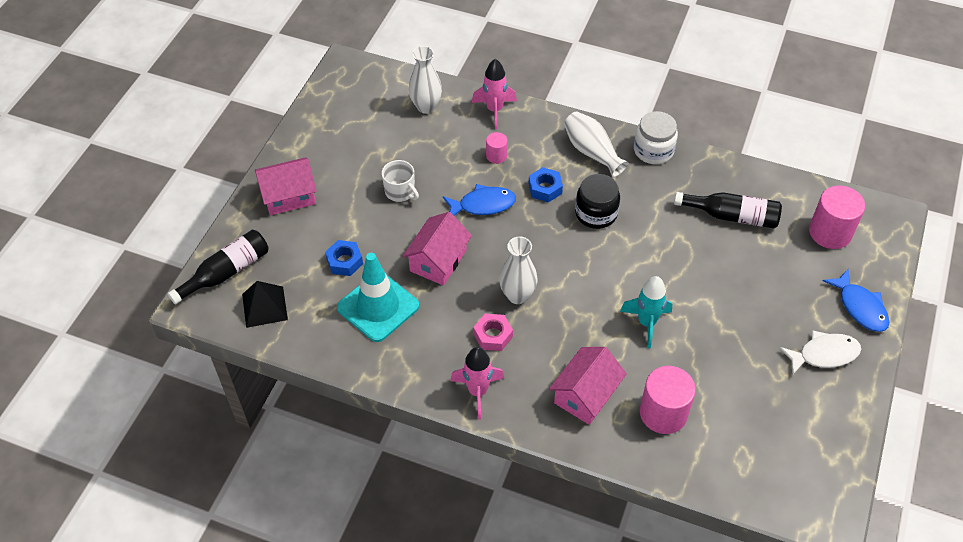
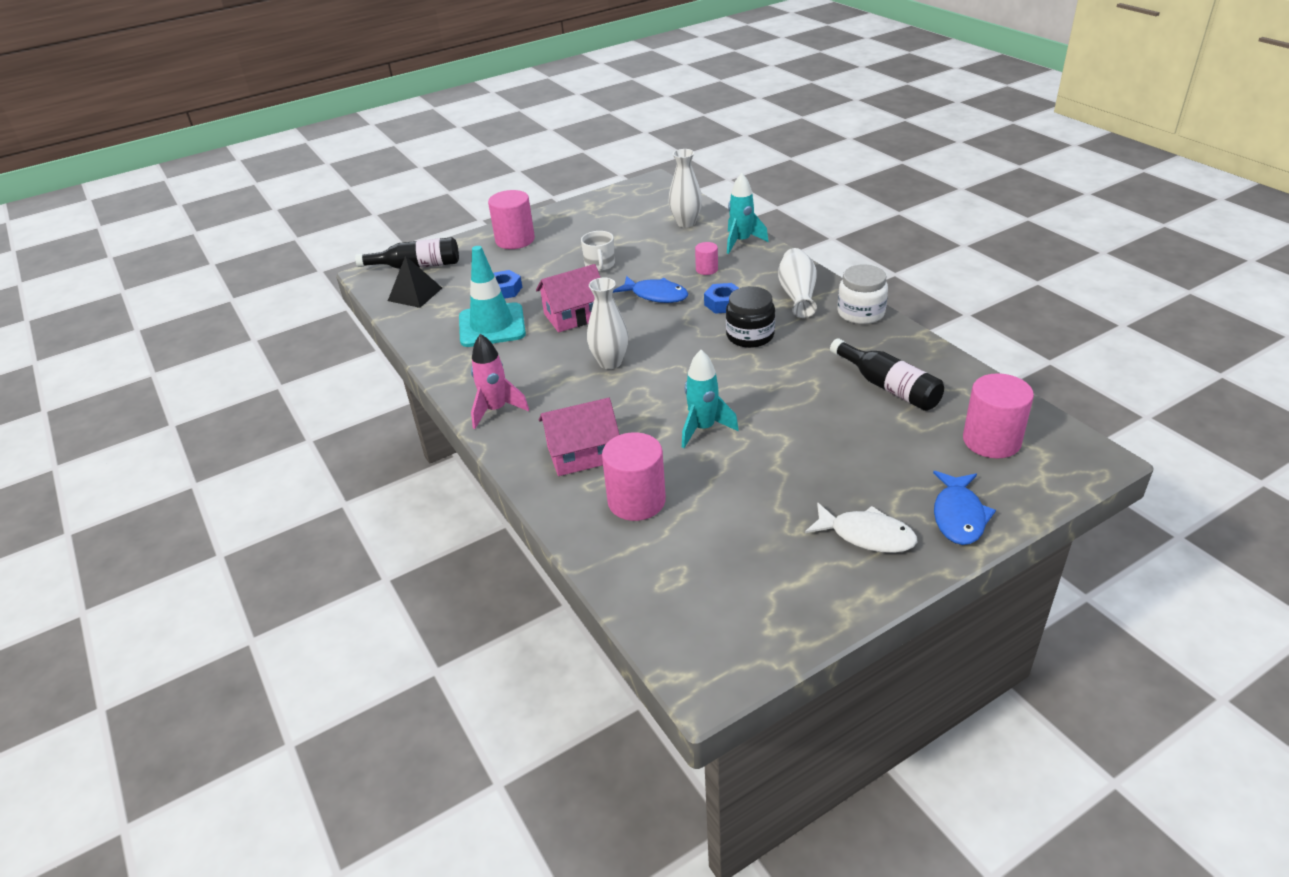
camera: 40 degrees right, 15 degrees down
pink house [255,157,317,215] -> pink cylinder [488,190,535,249]
pink rocket [472,59,517,129] -> turquoise rocket [727,173,769,254]
pink nut [474,314,513,351] -> none

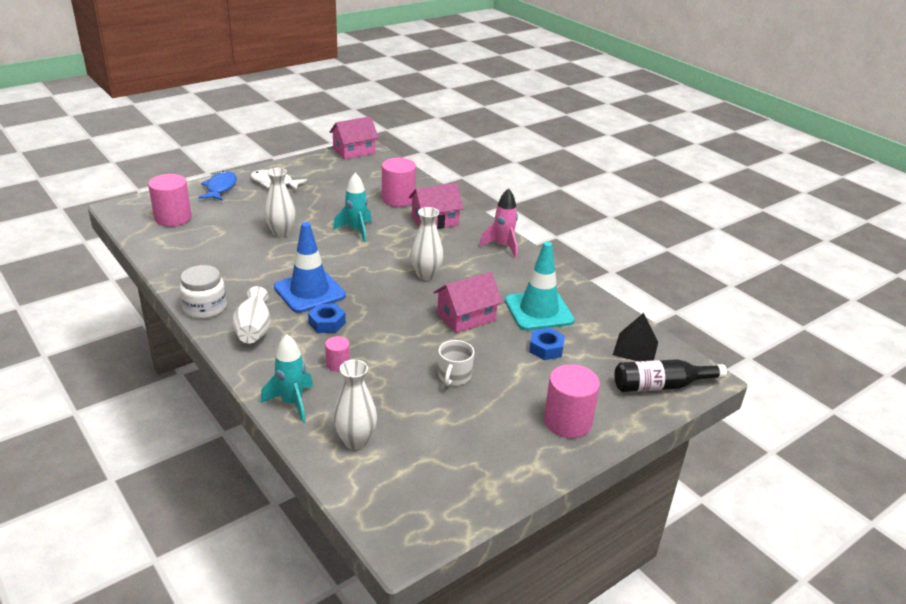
camera: 170 degrees right, 5 degrees down
white mug [581,231,615,271] -> white mug turned 150 degrees counterclockwise [438,340,474,386]
blue fish [613,276,688,303] -> none
black jar [726,287,775,348] -> blue traffic cone [274,222,346,313]
black bottle [830,338,944,411] -> none
none -> white vase [264,168,296,237]
none -> pink house [329,116,379,159]

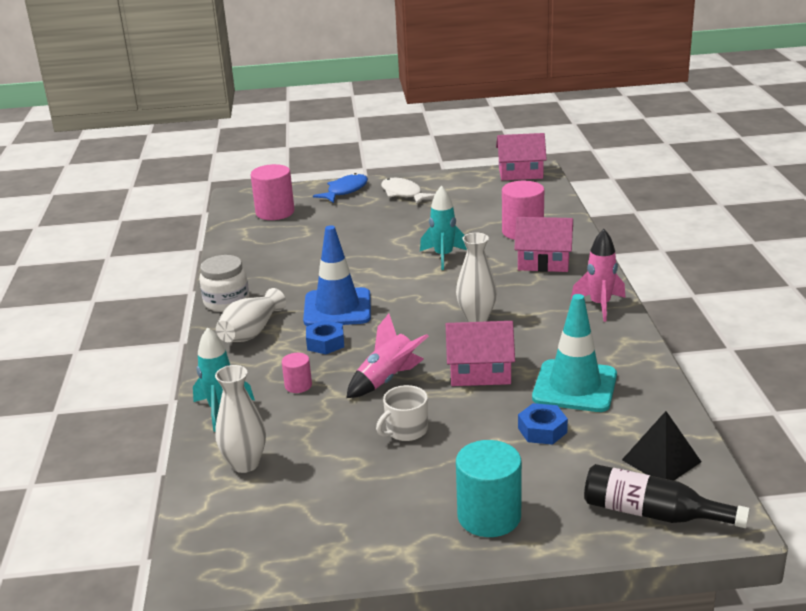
camera: 35 degrees right, 5 degrees down
white vase [264,168,296,237] -> none
pink cylinder [544,364,600,438] -> turquoise cylinder [456,440,522,537]
none -> pink rocket [346,314,429,398]

